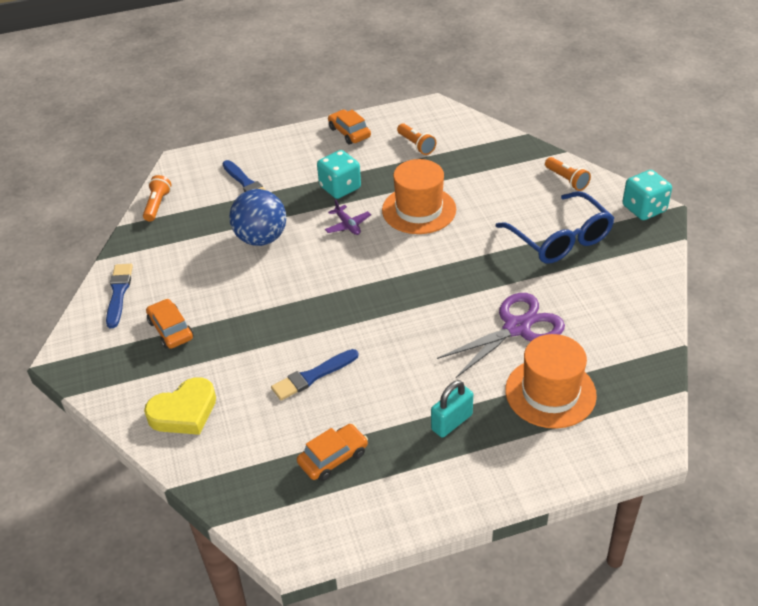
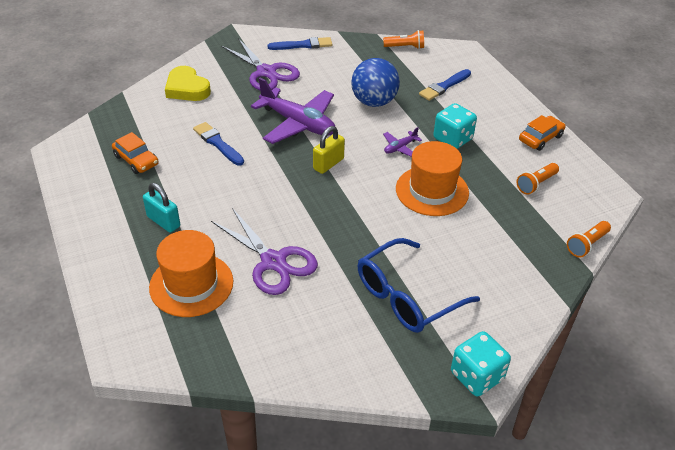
camera: 80 degrees right, 0 degrees up
orange car [146,299,193,349] -> purple scissors [221,38,300,90]
orange flashlight [545,157,591,191] -> orange flashlight moved to [567,221,611,258]
none -> purple plane [251,78,335,144]
none -> yellow padlock [313,126,345,174]

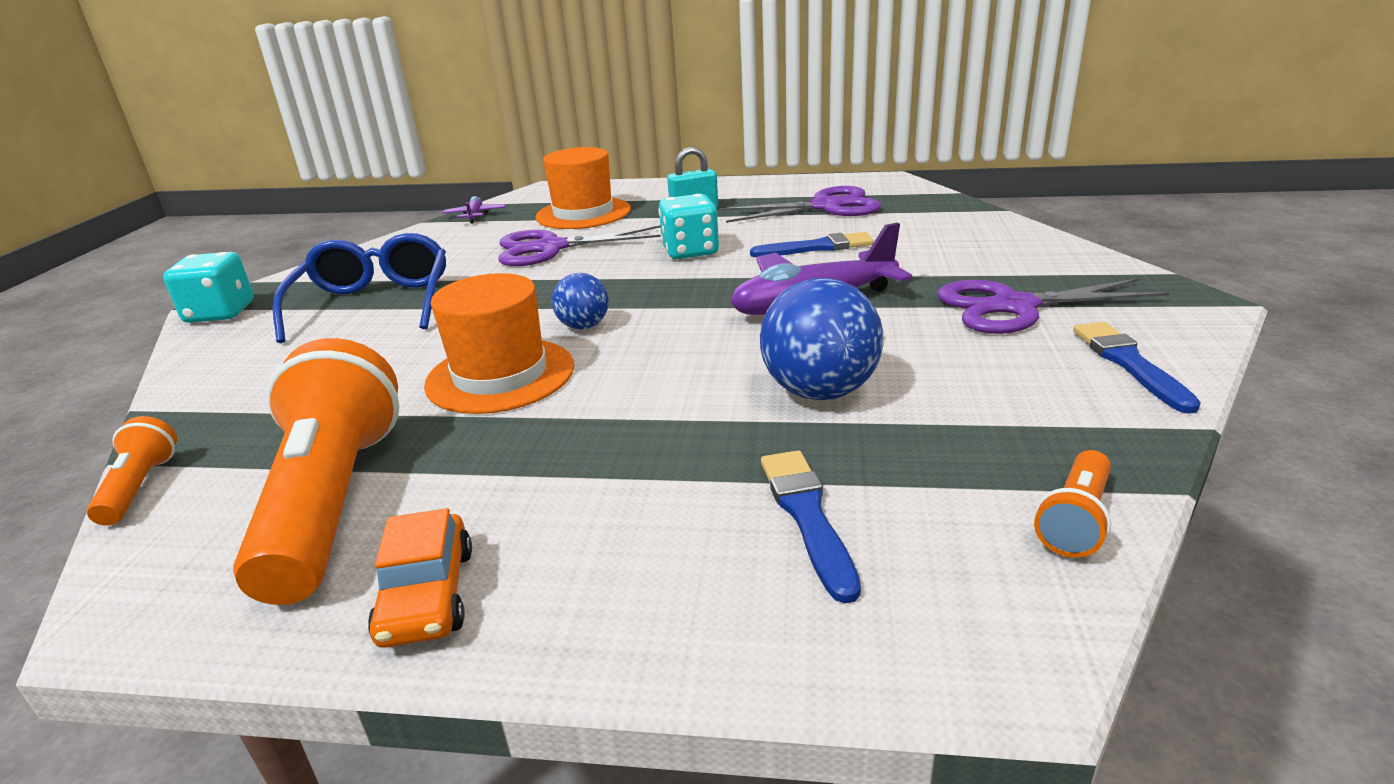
camera: 125 degrees right, 15 degrees down
orange car [112,132,159,174] -> purple scissors [719,186,881,223]
yellow heart [165,66,211,101] -> none
blue brush [268,37,333,50] -> blue brush turned 150 degrees clockwise [1073,322,1201,414]
yellow padlock [313,126,345,174] -> none
purple plane [383,127,422,157] -> purple plane moved to [442,196,506,224]
turquoise dice [433,103,477,149] -> turquoise dice moved to [658,194,719,259]
orange flashlight [517,163,559,195] -> orange flashlight [233,338,399,605], size x2.22
none -> blue ball [552,273,609,329]

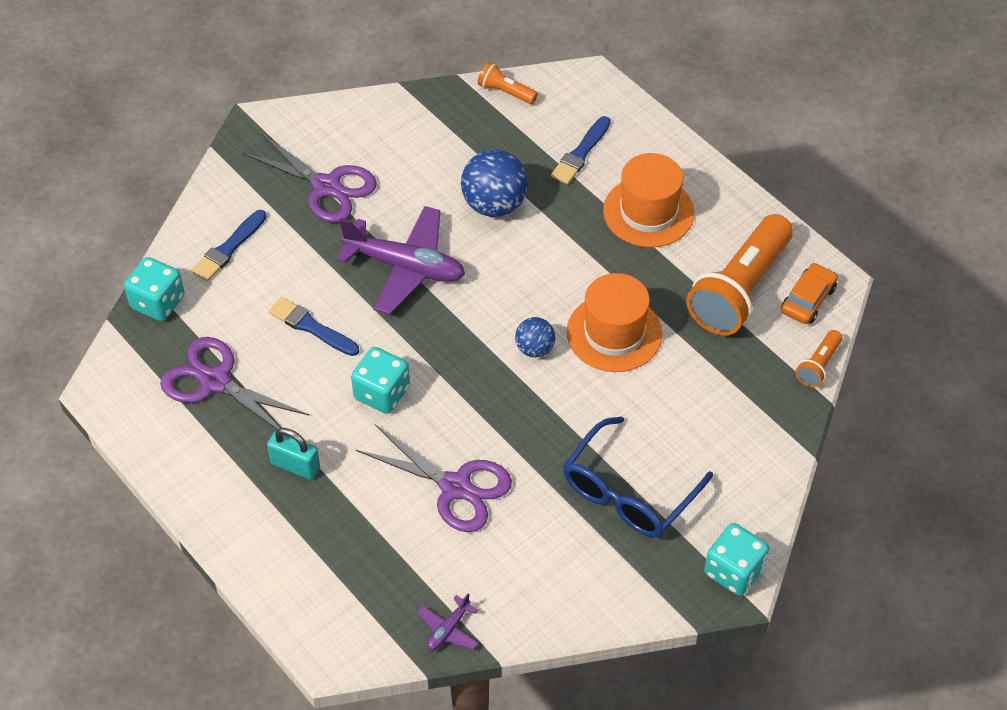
camera: 140 degrees left, 25 degrees up
orange car [368,508,472,648] -> orange car moved to [781,263,838,324]
orange hat [535,147,631,229] -> orange hat moved to [603,153,694,248]
orange flashlight [1034,450,1111,558] -> orange flashlight turned 135 degrees counterclockwise [477,62,538,104]
blue brush [1073,322,1201,414] -> blue brush moved to [192,210,267,281]
none -> turquoise dice [124,257,185,321]

